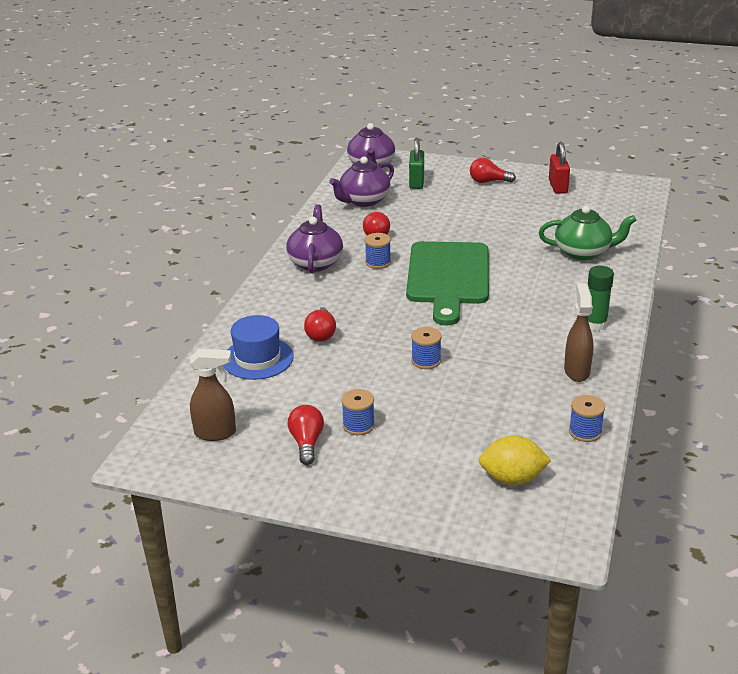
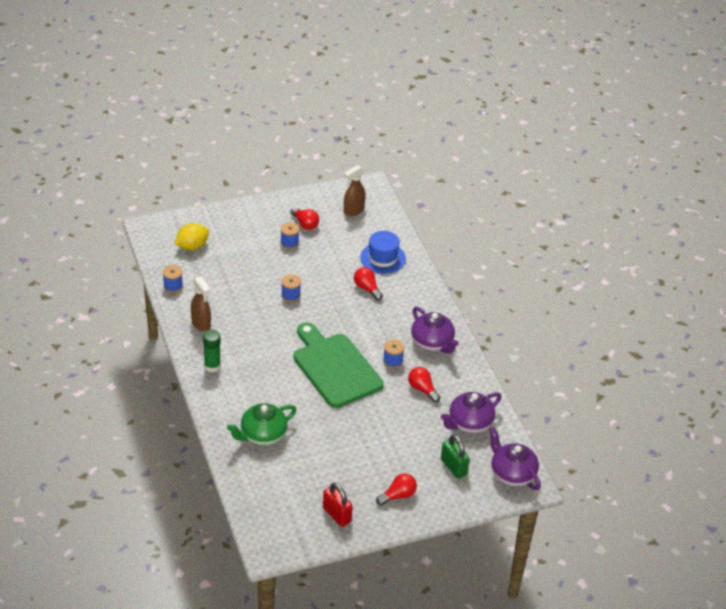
camera: 140 degrees right, 10 degrees up
purple teapot [329,157,394,207] -> purple teapot turned 135 degrees counterclockwise [441,392,501,433]

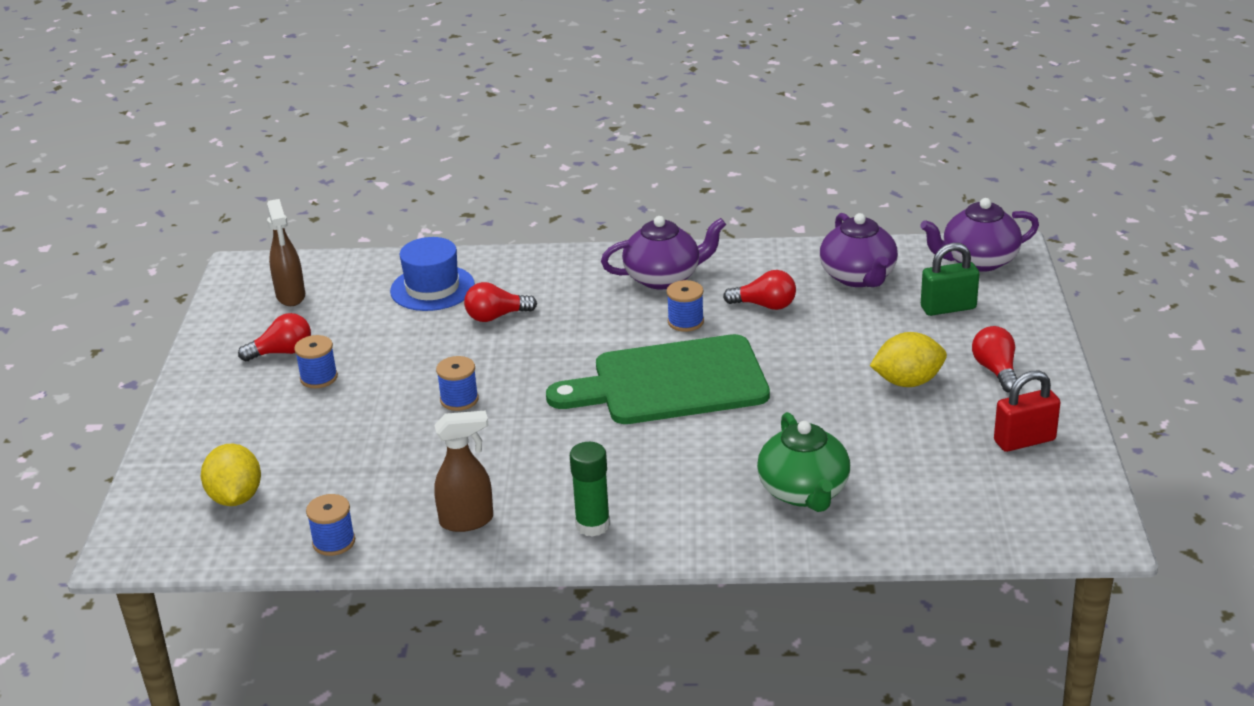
camera: 65 degrees left, 10 degrees down
red light bulb [408,367,440,403] -> red light bulb turned 150 degrees counterclockwise [723,270,796,310]
none -> yellow lemon [870,332,947,387]

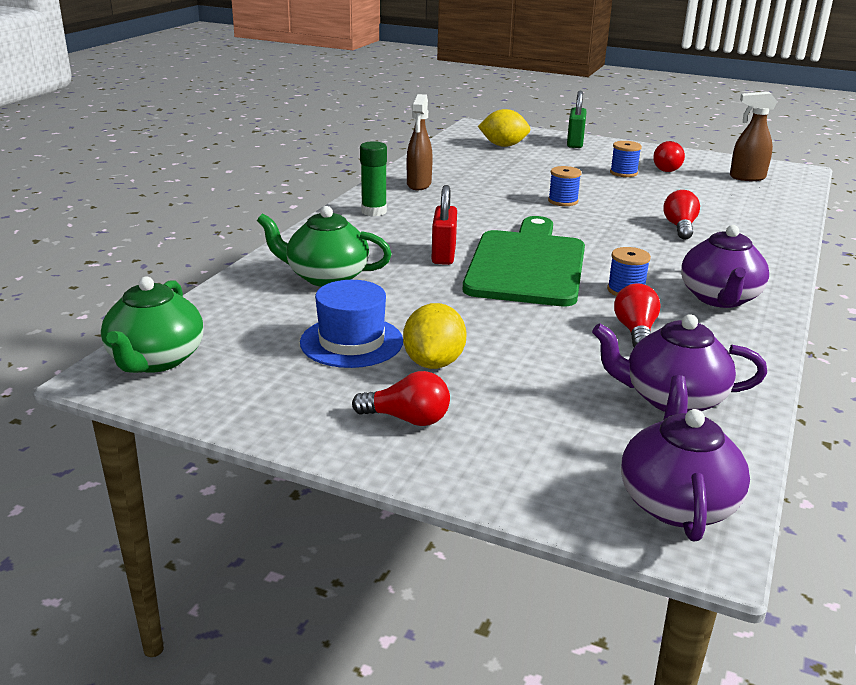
camera: 110 degrees right, 5 degrees down
blue spool [306,494,355,556] -> none
blue hat [390,237,475,311] -> blue hat moved to [300,280,403,368]
red light bulb [723,270,796,310] -> red light bulb turned 150 degrees clockwise [614,283,661,347]
green padlock [921,243,979,316] -> green padlock moved to [567,91,587,148]
red padlock [994,370,1060,452] -> red padlock moved to [432,185,457,265]
none -> green teapot [101,276,203,373]

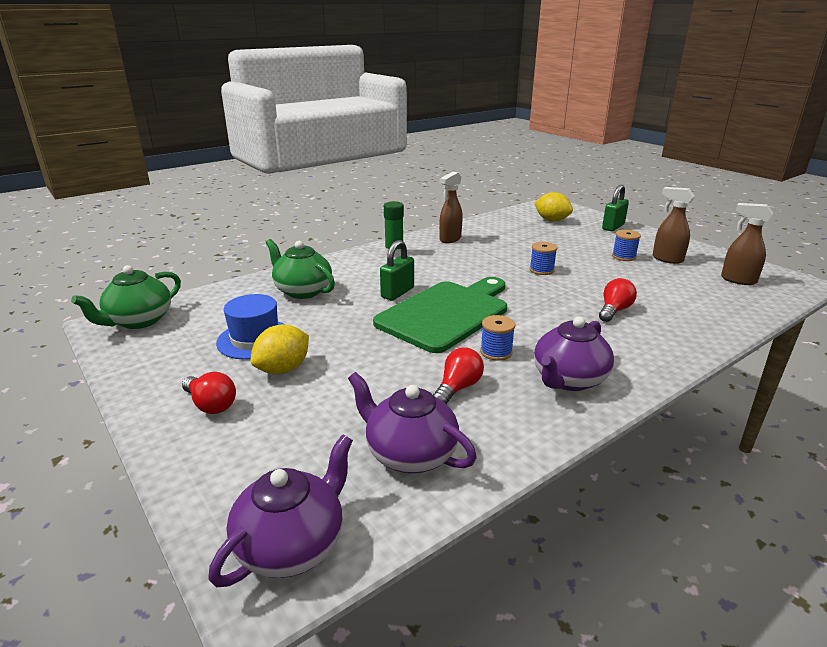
camera: 30 degrees right, 0 degrees up
red padlock [432,185,457,265] -> green padlock [380,240,414,300]
red light bulb [653,141,685,172] -> brown spray bottle [653,187,695,264]

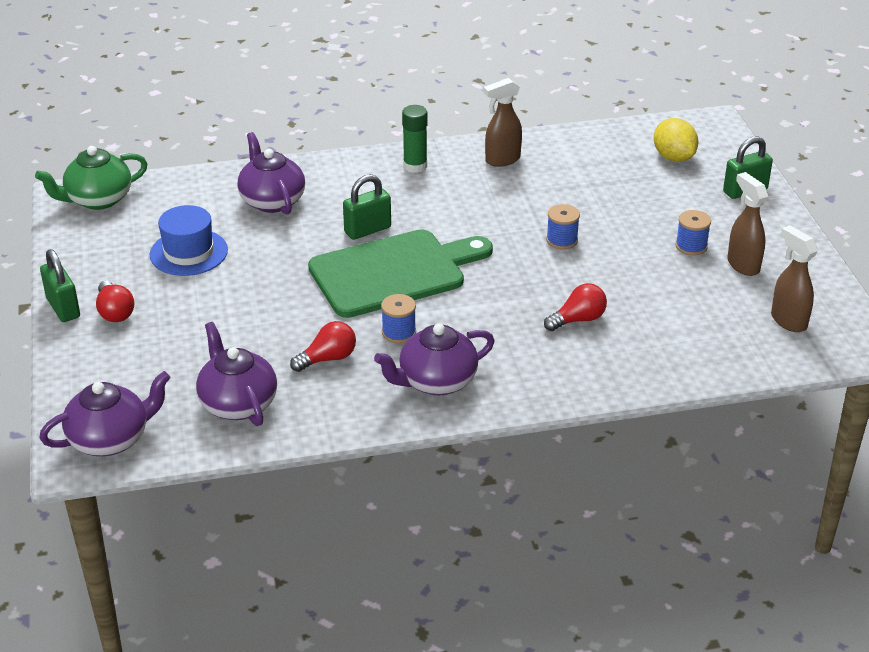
camera: 25 degrees right, 10 degrees up
yellow lemon [251,324,309,374] -> none
green teapot [266,239,335,299] -> purple teapot [238,132,305,214]
none -> green padlock [40,249,80,322]

